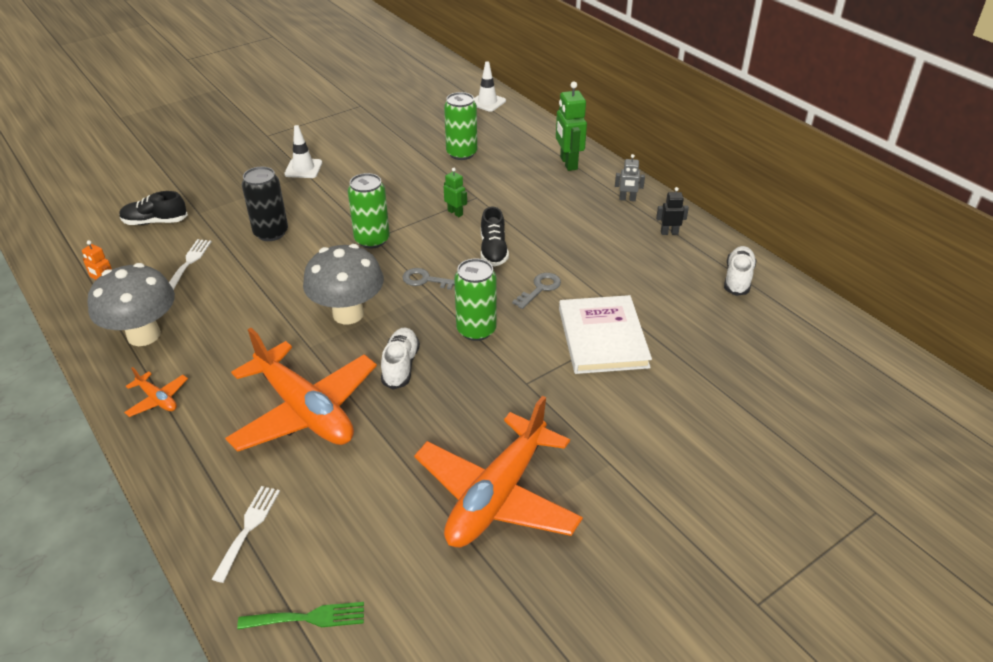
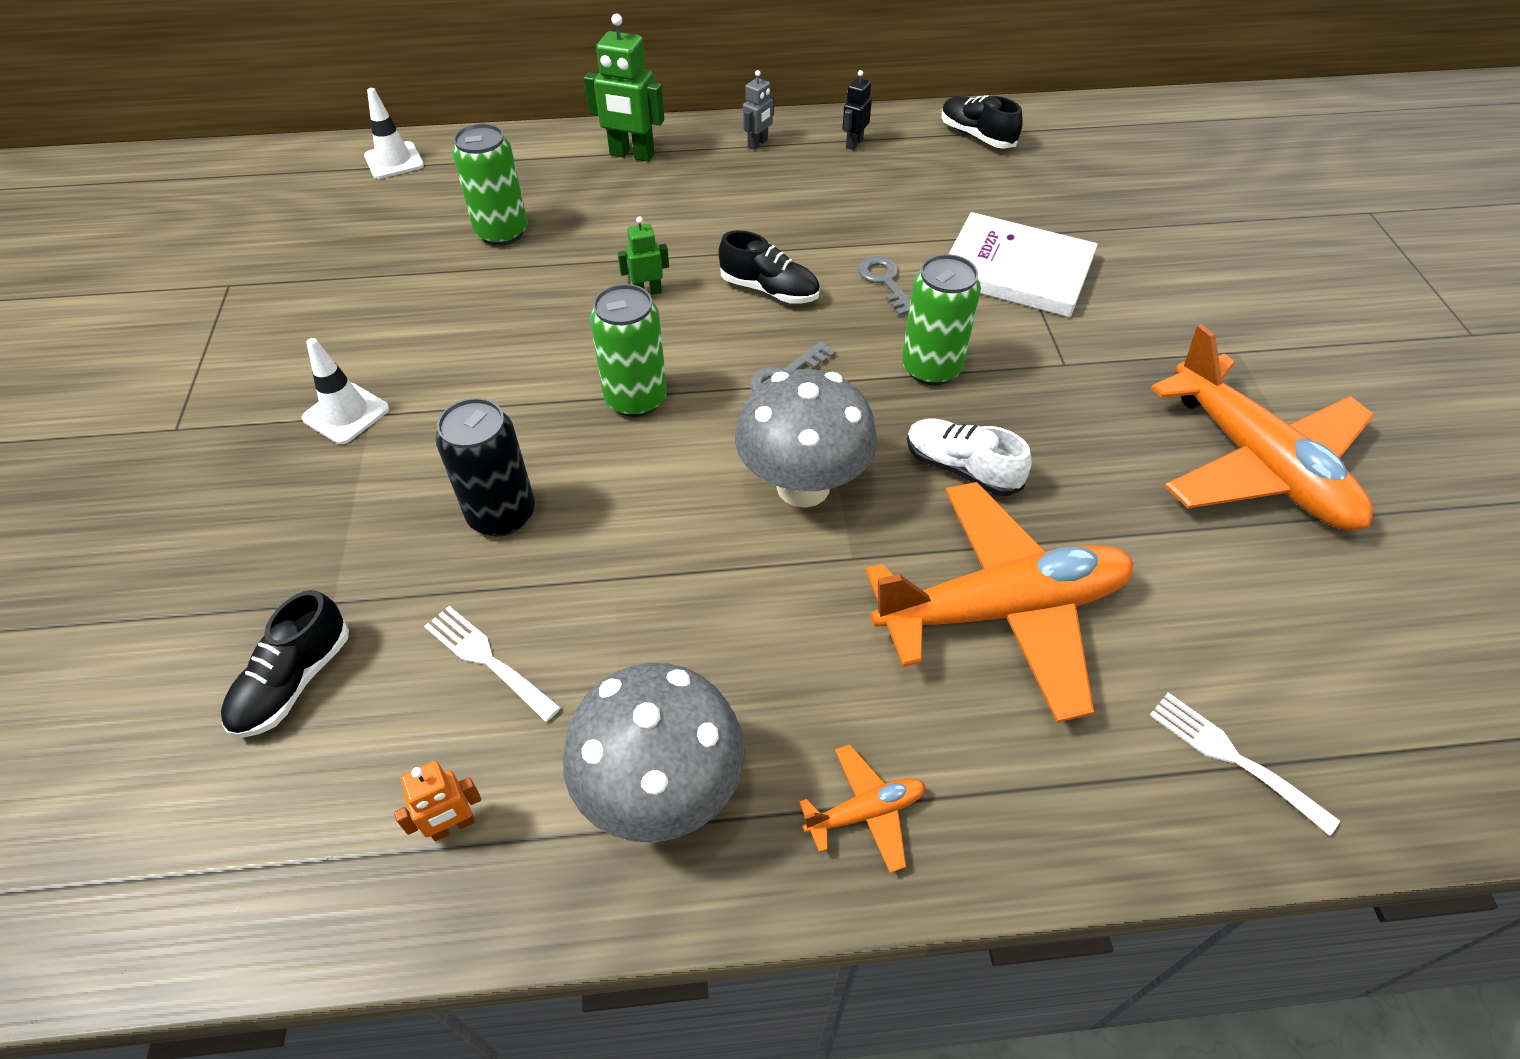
camera: 60 degrees left, 10 degrees up
green fork [237,602,364,629] -> none
white shoe [724,246,757,296] -> black shoe [941,95,1023,149]

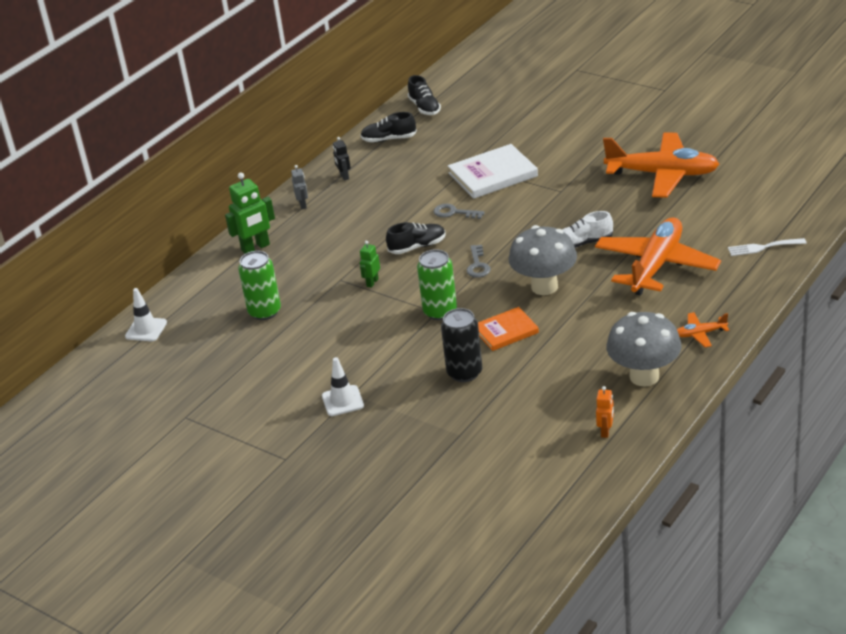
camera: 45 degrees left, 15 degrees down
black shoe [221,590,349,738] -> black shoe moved to [408,75,441,115]
white fork [424,606,561,722] -> none
orange plane [799,744,925,873] -> orange plane turned 120 degrees counterclockwise [677,312,729,347]
green can [902,254,981,385] -> none
none -> orange book [478,307,539,351]

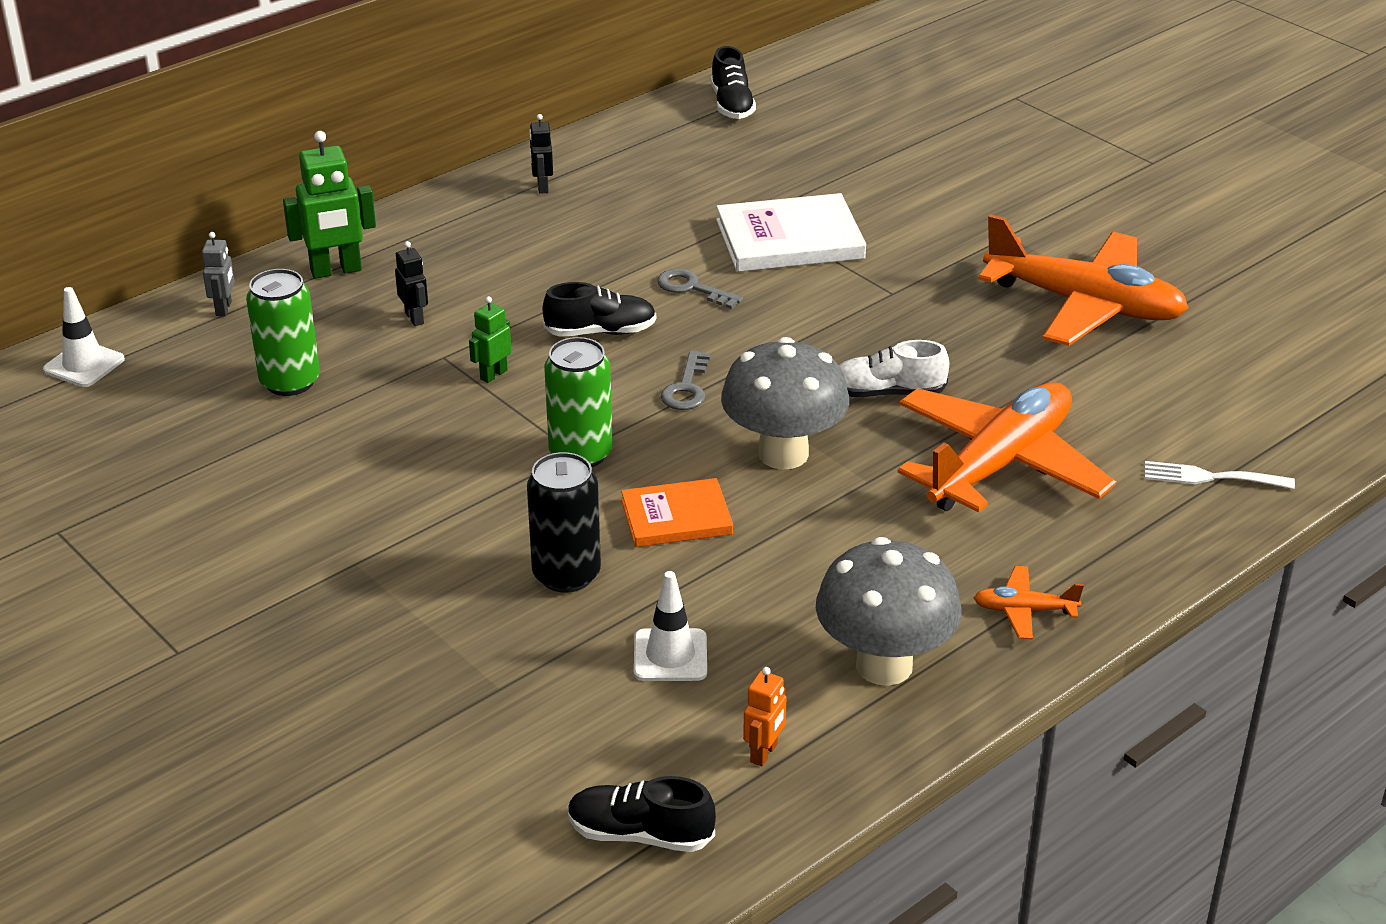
camera: 10 degrees right, 0 degrees up
grey robot [291,165,308,209] -> grey robot moved to [202,232,235,316]
white traffic cone [322,357,364,416] -> white traffic cone moved to [634,571,707,681]
black shoe [361,112,417,142] -> black shoe moved to [568,776,716,852]
none -> black robot [395,241,428,326]

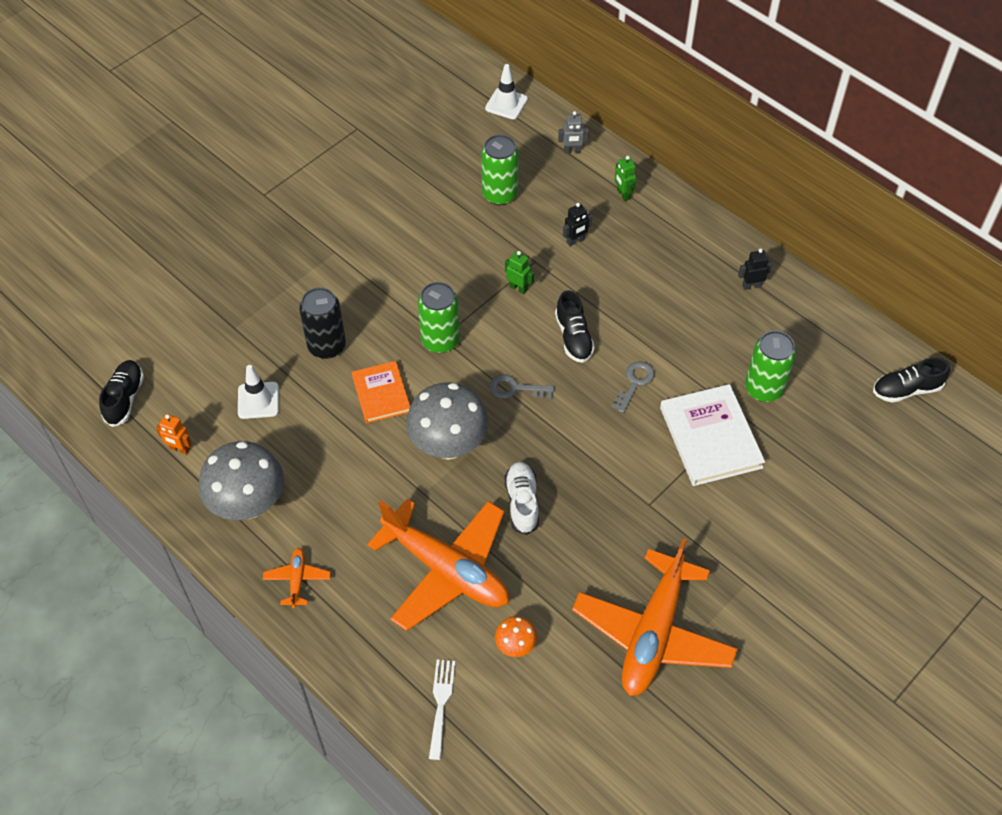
camera: 85 degrees right, 20 degrees up
green robot [283,131,376,279] -> green robot [615,156,636,201], size x0.55
none -> orange mushroom [495,616,537,657]
none -> green can [745,331,796,402]

